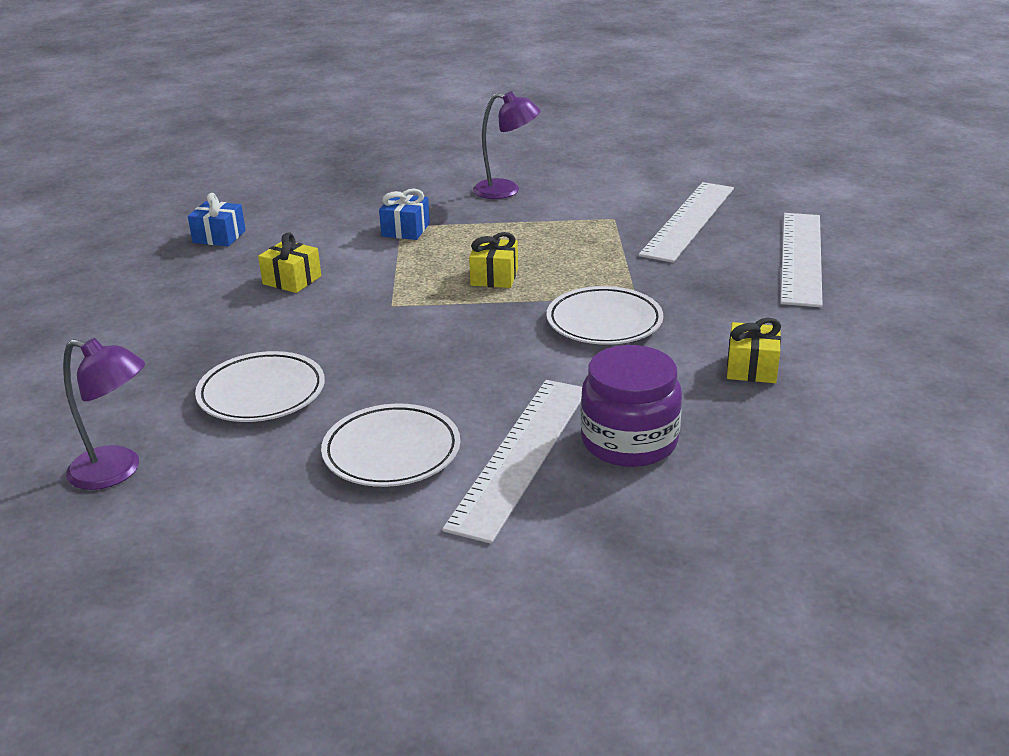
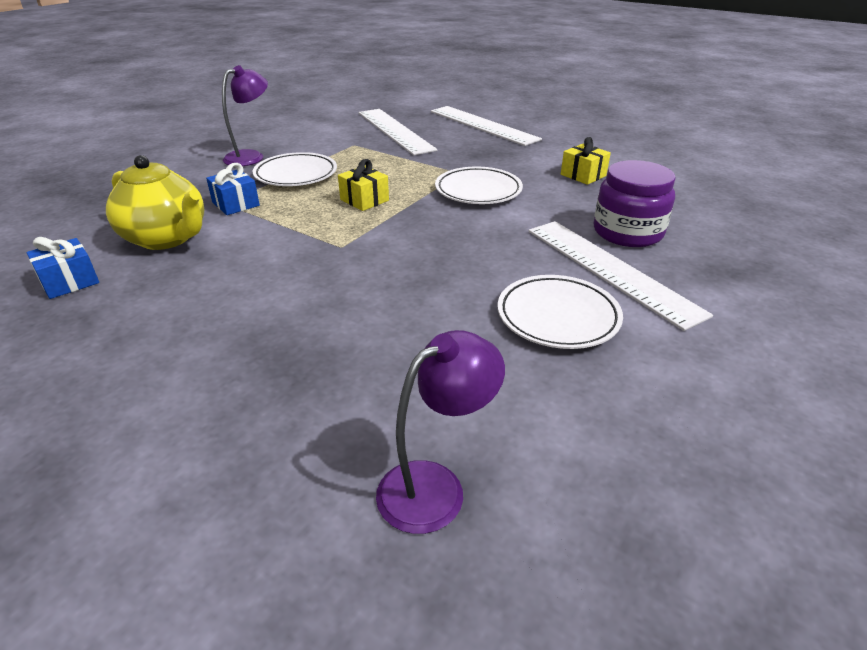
camera: 55 degrees left, 5 degrees up
white plate [195,351,325,422] -> white plate moved to [253,152,337,186]
yellow gift [258,232,321,293] -> none
none -> yellow teapot [106,155,204,250]

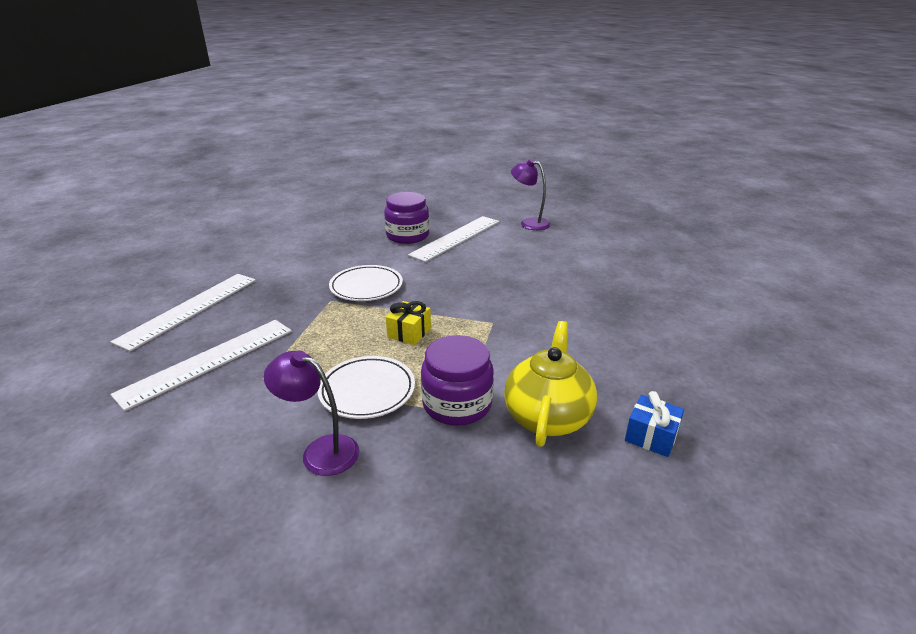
camera: 110 degrees left, 5 degrees down
blue gift [206,163,260,215] -> purple jar [421,335,494,426]
purple lamp [376,330,505,534] -> purple lamp moved to [511,159,551,230]
white plate [498,275,623,349] -> none
yellow gift [561,137,611,185] -> none

